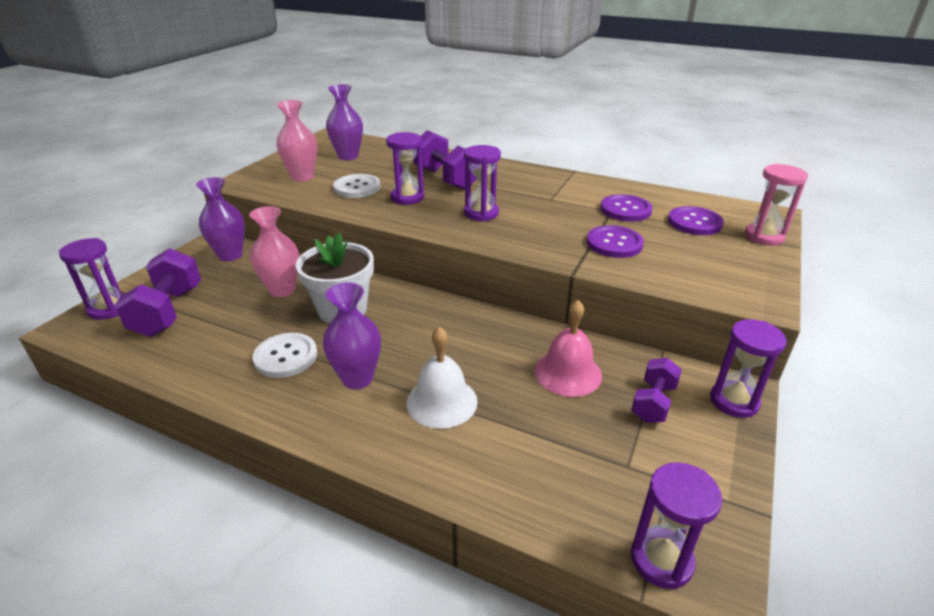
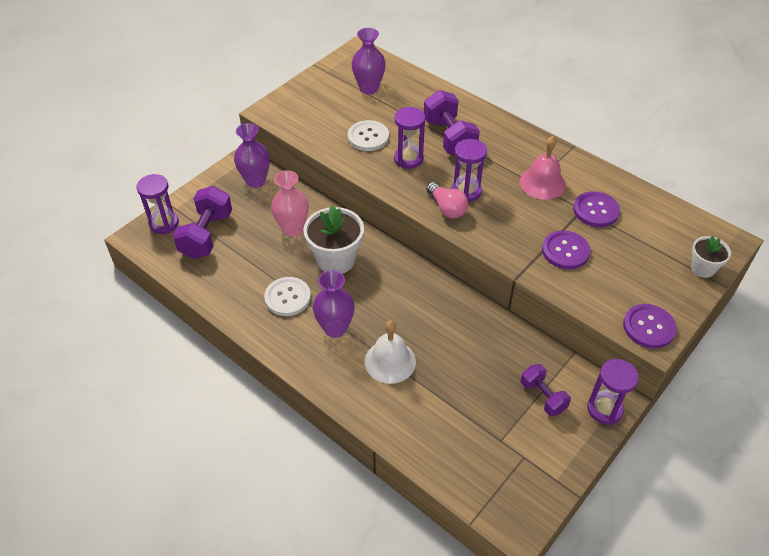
camera: 15 degrees right, 15 degrees up
pink vase [276,100,317,181] -> none
pink bell [535,300,602,397] -> pink bell moved to [520,136,566,200]
purple dumbbell [631,358,682,423] -> purple dumbbell turned 75 degrees counterclockwise [521,364,571,416]
purple hourglass [631,462,722,589] -> none
purple button [668,206,724,235] -> purple button moved to [623,304,677,349]
pink hourglass [745,164,808,245] -> white flower pot [691,236,731,278]
none -> pink light bulb [426,182,468,219]

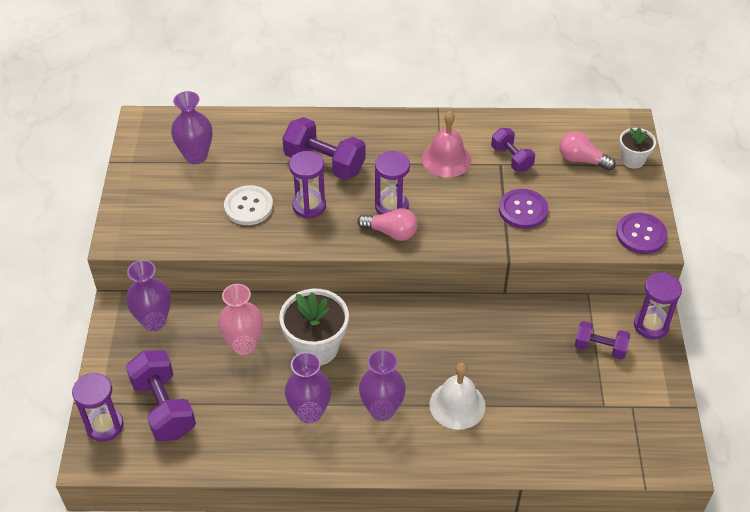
camera: 40 degrees left, 0 degrees up
white button [264,277,311,316] -> purple vase [285,352,332,424]
purple button [573,191,620,227] -> purple dumbbell [491,128,535,172]
none -> pink light bulb [559,131,616,171]

